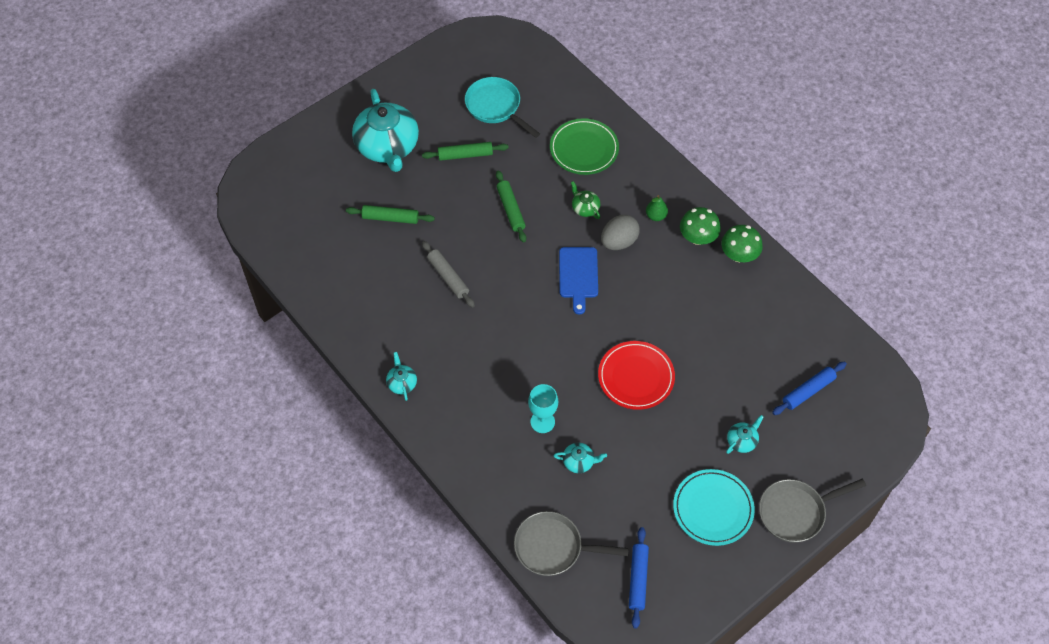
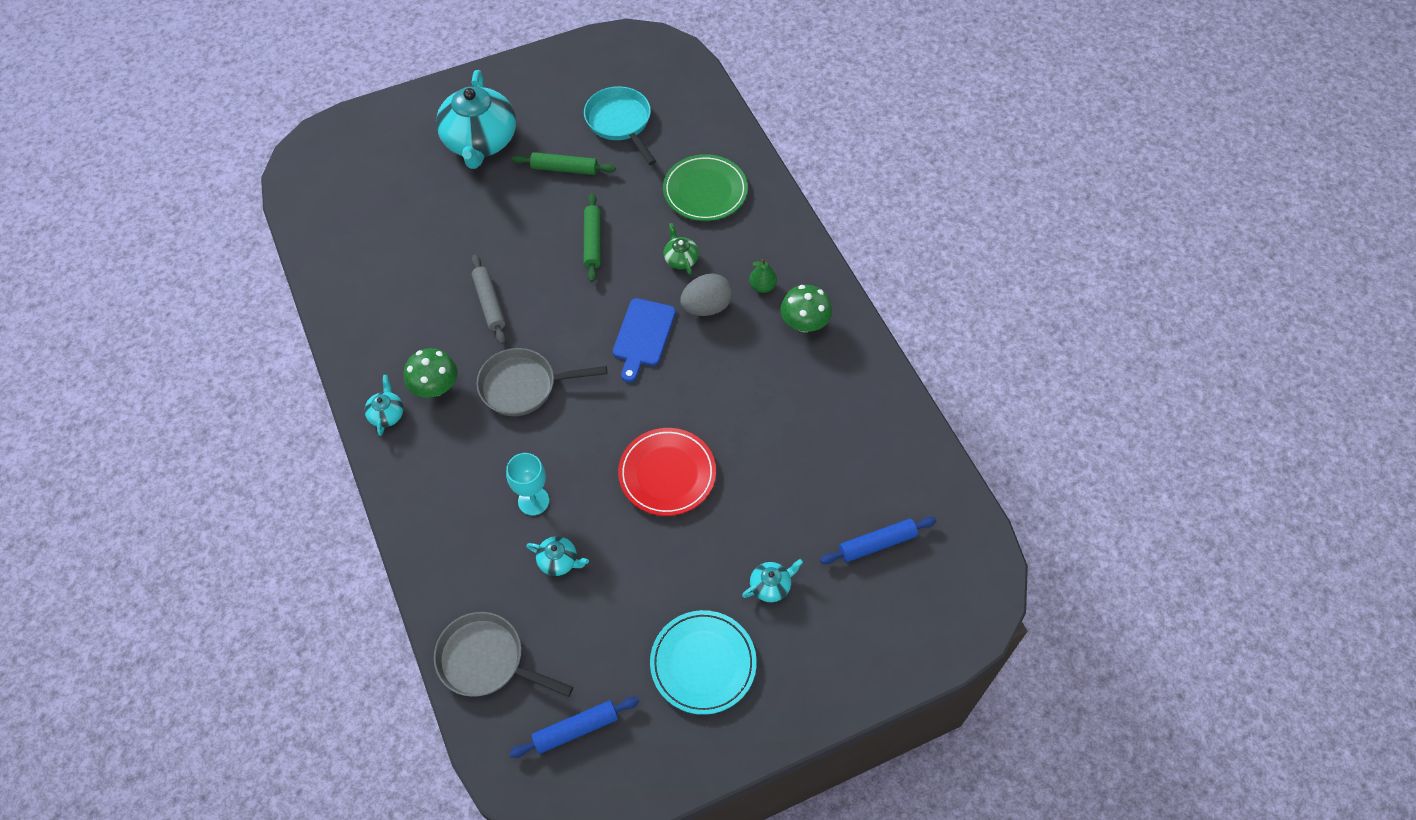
camera: 15 degrees right, 0 degrees up
green rolling pin [346,205,435,224] -> none
blue rolling pin [629,527,649,628] -> blue rolling pin turned 45 degrees clockwise [509,697,639,758]
green mushroom [721,225,763,262] -> green mushroom moved to [404,348,457,398]
grey pan [759,479,866,542] -> grey pan moved to [476,348,607,416]

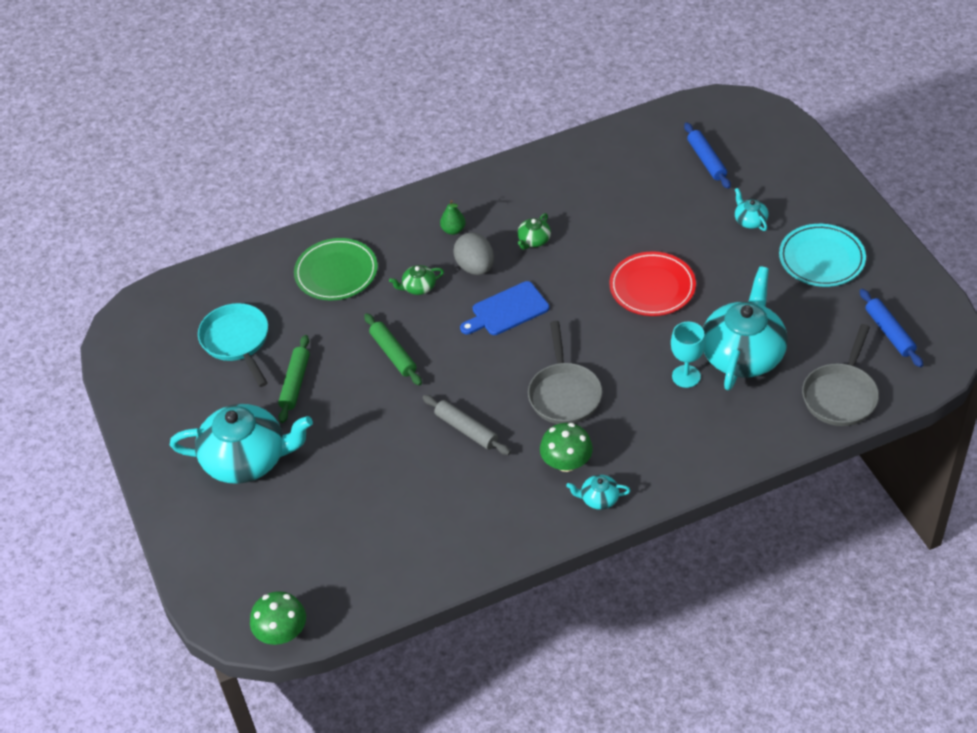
camera: 85 degrees left, 10 degrees down
grey rolling pin [471,255,506,344] -> grey rolling pin turned 60 degrees clockwise [423,395,511,455]
turquoise teapot [526,536,589,576] -> turquoise teapot [703,266,788,390], size x2.37
turquoise pan [584,86,656,165] -> turquoise pan turned 90 degrees clockwise [198,303,268,387]
green rolling pin [584,193,601,282] -> green rolling pin turned 60 degrees clockwise [364,313,422,386]
blue cutting board [613,298,676,382] -> blue cutting board turned 135 degrees clockwise [460,281,549,335]
green mushroom [780,285,832,332] -> green mushroom moved to [250,591,306,645]
none -> green teapot [518,213,551,250]

